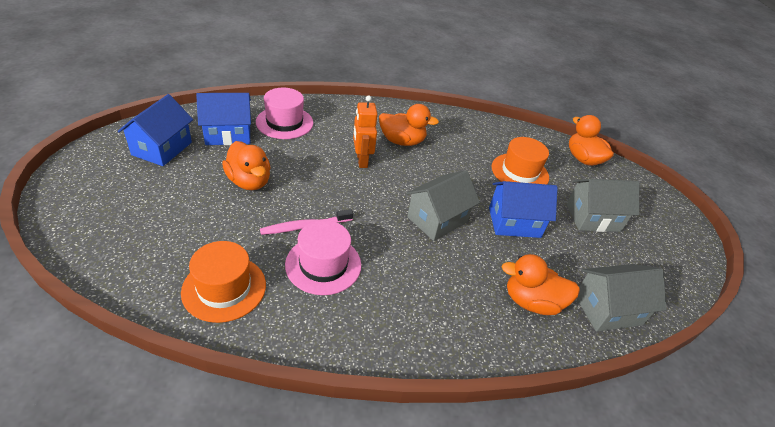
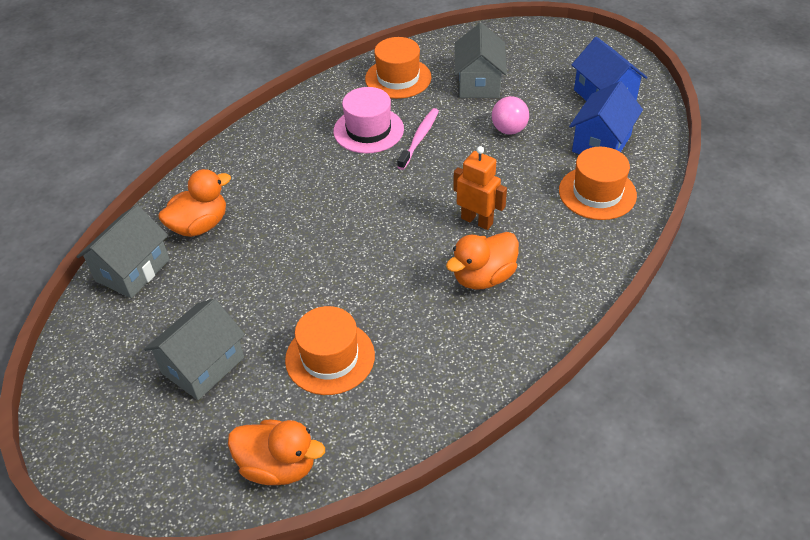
camera: 140 degrees right, 5 degrees up
orange duck [222,141,271,190] -> pink ball [492,96,529,135]
pink hat [256,88,313,139] -> orange hat [559,147,637,220]
grey house [406,170,480,241] -> grey house moved to [455,23,507,98]
blue house [489,181,558,238] -> none

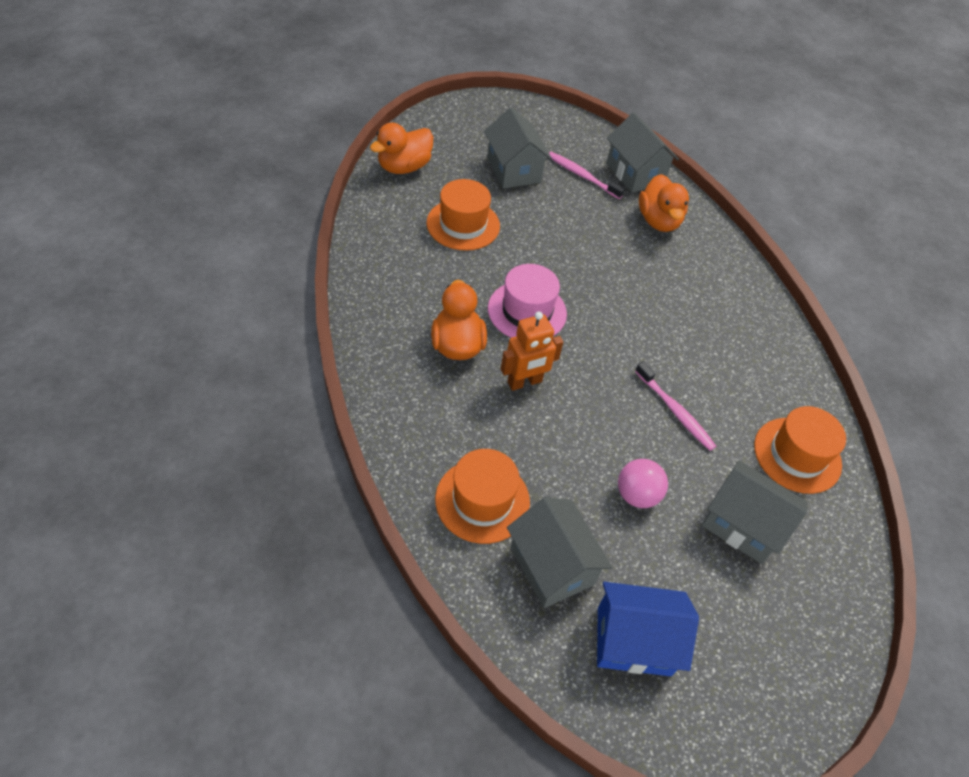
camera: 115 degrees right, 5 degrees up
pink hat [333,87,404,153] -> pink hat moved to [488,264,567,338]
blue house [569,81,643,154] -> grey house [507,497,613,608]
none -> pink toothbrush [549,152,625,199]

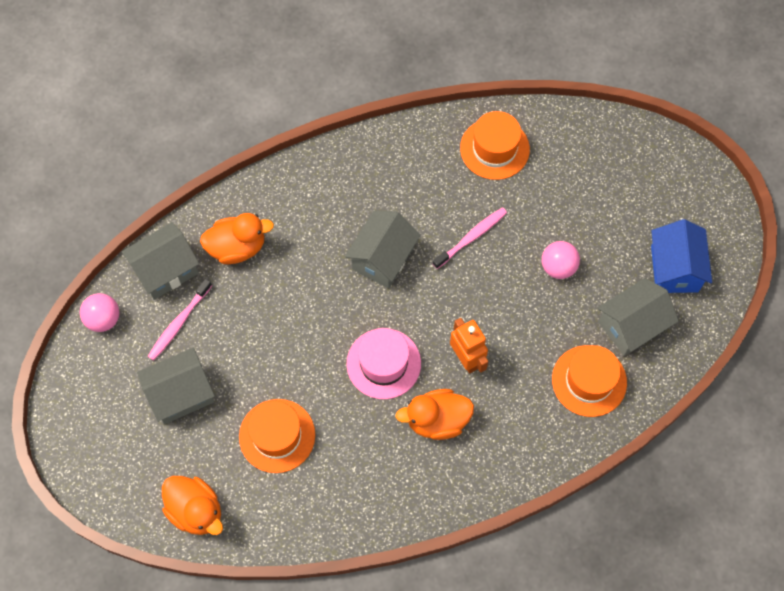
camera: 90 degrees left, 15 degrees up
grey house [702,460,807,564] -> grey house moved to [345,211,421,289]
none -> pink ball [80,293,119,332]

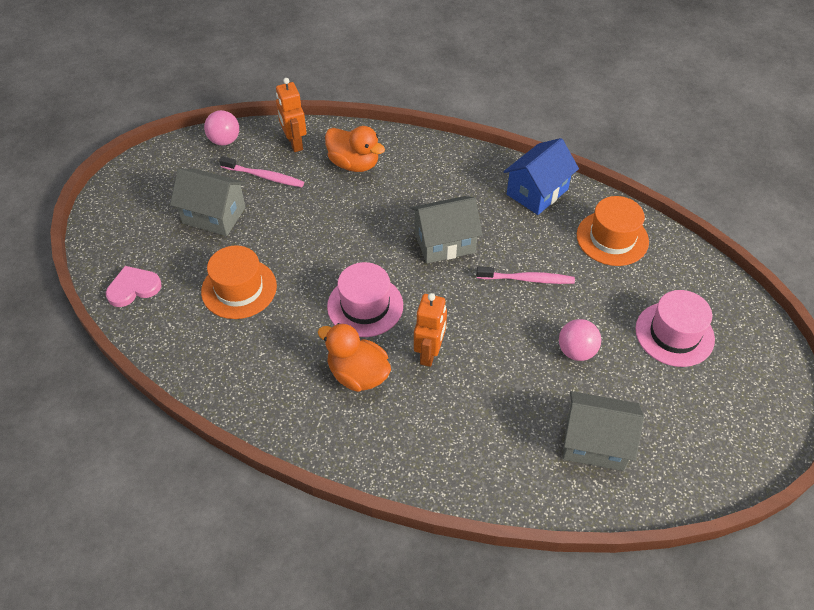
camera: 45 degrees right, 15 degrees down
grey house [121,222,199,300] -> orange robot [276,78,307,152]
pink toothbrush [148,279,212,361] -> pink toothbrush turned 150 degrees counterclockwise [219,156,304,187]
orange duck [162,476,223,535] -> pink heart [106,266,162,307]
orange hat [552,345,627,417] -> none
blue house [651,219,712,293] -> blue house moved to [503,138,579,215]
none -> pink hat [635,290,715,367]

